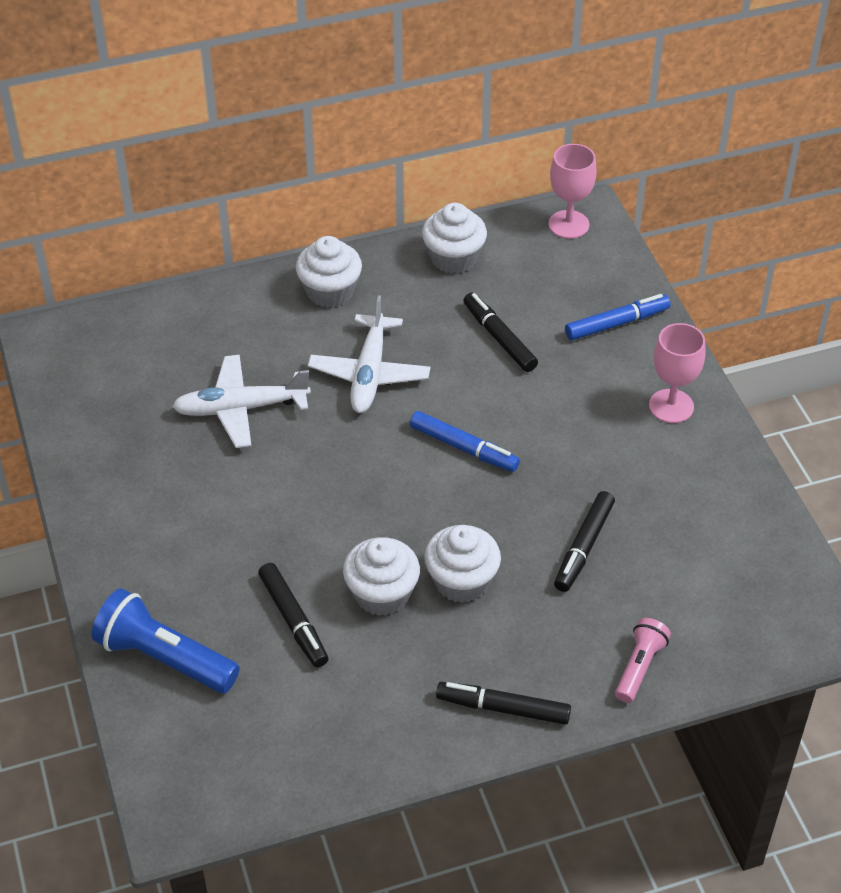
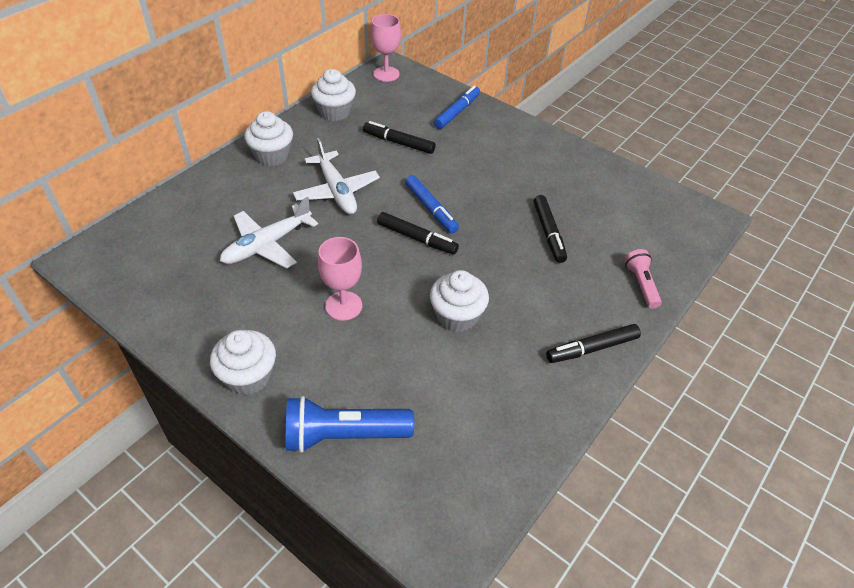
camera: 35 degrees left, 0 degrees up
black marker [258,563,328,667] -> black marker moved to [377,212,459,255]
blue marker [410,411,520,472] -> blue marker turned 60 degrees clockwise [405,175,459,233]
white cupcake [424,525,501,603] -> white cupcake moved to [210,330,276,395]
pink goblet [649,323,706,423] -> pink goblet moved to [318,237,362,321]

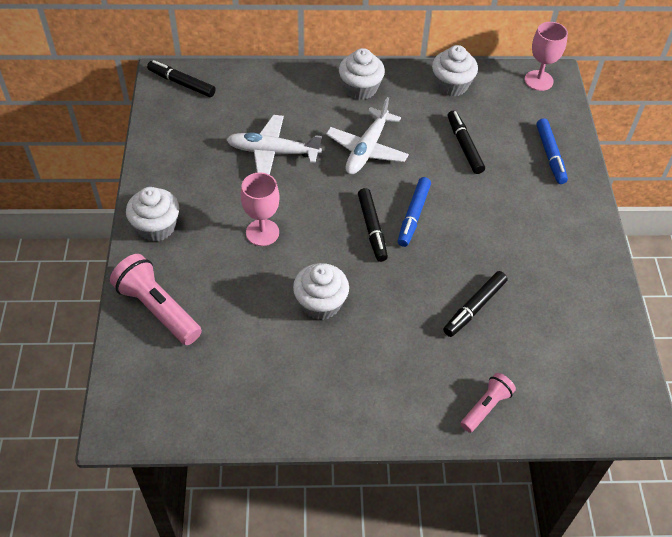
camera: 50 degrees right, 5 degrees up
blue flashlight [286,396,414,453] -> pink flashlight [110,254,202,345]
blue marker [434,86,480,129] -> blue marker turned 90 degrees clockwise [536,118,568,184]
black marker [546,324,641,363] -> black marker moved to [147,60,216,97]

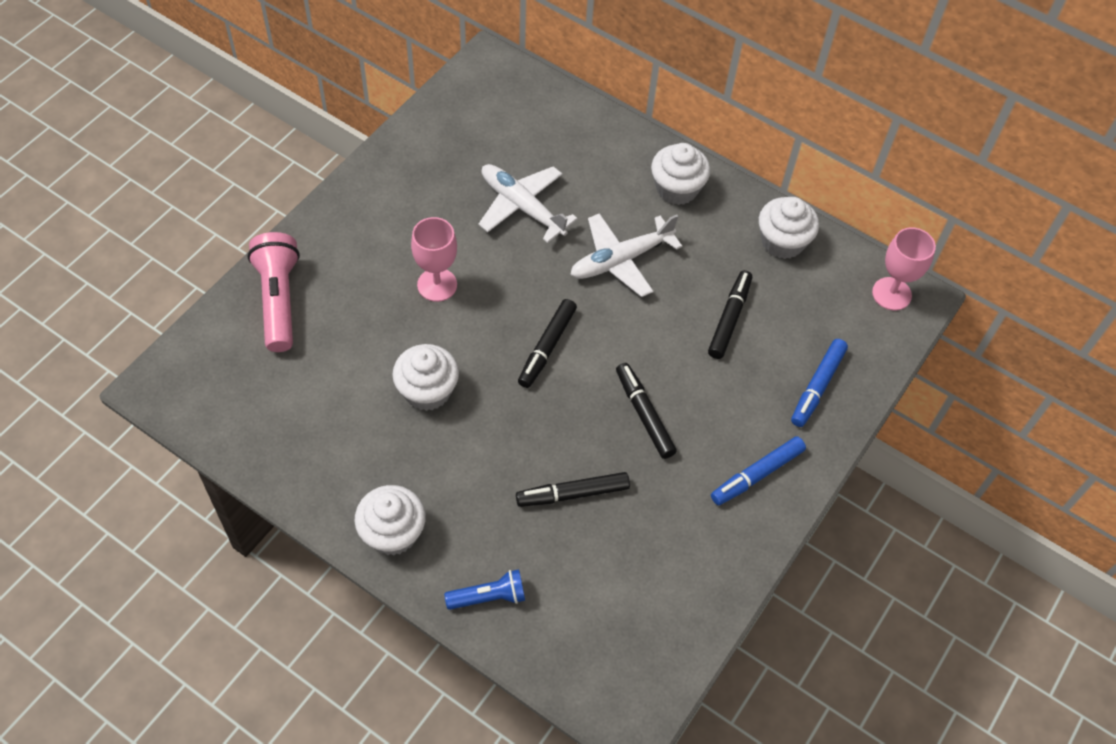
camera: 35 degrees right, 5 degrees up
white cupcake [126,187,179,242] -> white cupcake moved to [354,485,426,556]
black marker [147,60,216,97] -> black marker moved to [616,363,677,459]
blue marker [398,177,431,247] -> blue marker moved to [711,436,806,505]
pink flashlight [461,373,516,433] -> blue flashlight [444,569,525,610]

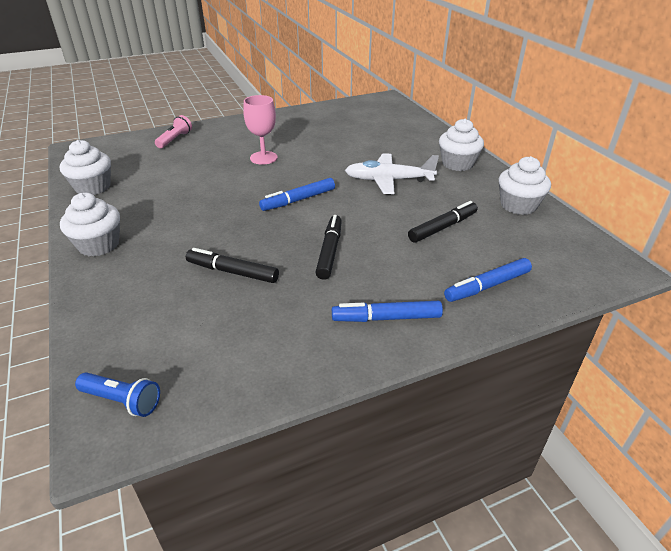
camera: 35 degrees right, 20 degrees down
pink flashlight [247,232,300,352] -> pink flashlight [155,115,192,148], size x0.59
white cupcake [392,344,459,411] -> white cupcake moved to [60,140,111,195]
blue flashlight [444,569,525,610] -> blue flashlight moved to [75,372,160,417]
white plane [478,164,578,243] -> none
black marker [518,299,577,388] -> blue marker [259,178,335,211]
pink goblet [872,227,936,310] -> none

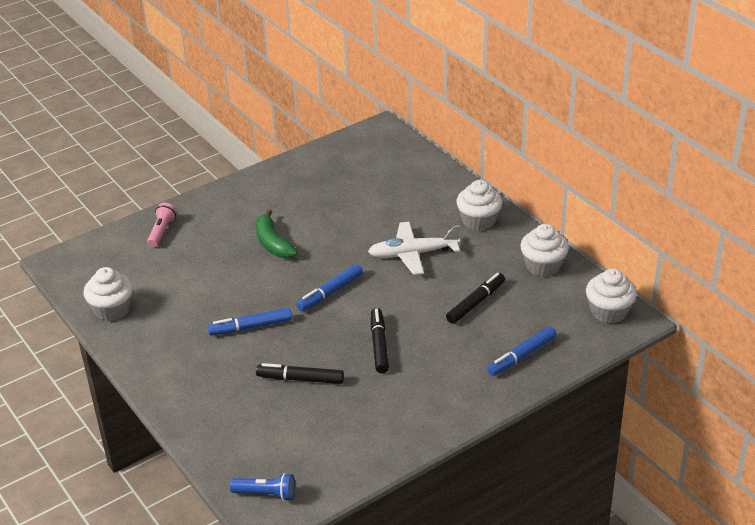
camera: 10 degrees left, 0 degrees up
white cupcake [60,193,120,257] -> white cupcake moved to [586,268,637,324]
pink goblet [243,95,278,165] -> green banana [256,209,298,258]
blue marker [332,301,443,322] -> blue marker moved to [208,308,292,335]

